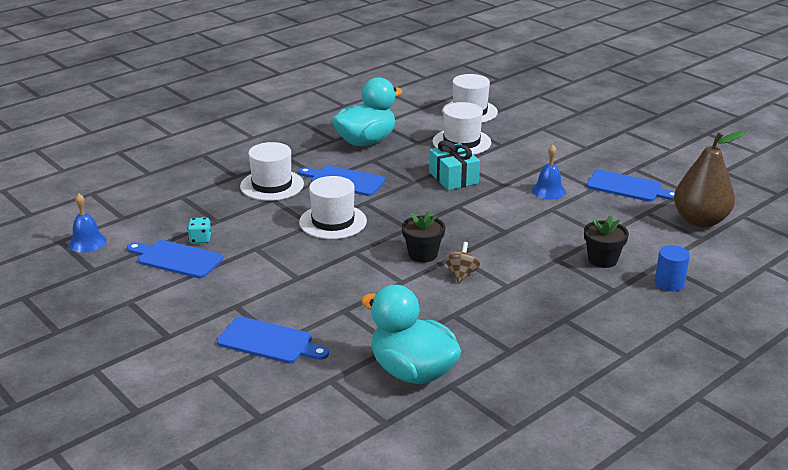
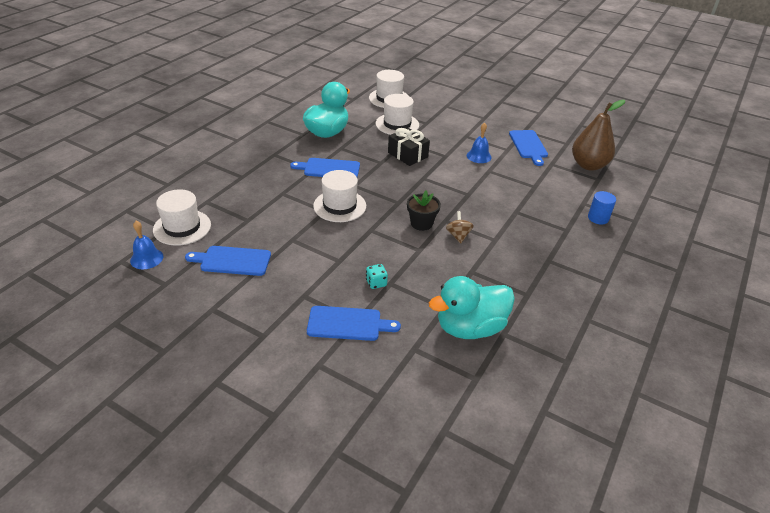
camera: 20 degrees left, 10 degrees up
turquoise dice [187,217,211,243] -> turquoise dice moved to [366,264,388,289]
white hat [240,142,304,201] -> white hat moved to [153,189,211,246]
turquoise duck [361,285,461,384] -> turquoise duck turned 45 degrees counterclockwise [429,276,515,339]
turquoise gift [429,140,480,190] -> black gift [388,128,430,166]
black flower pot [584,215,629,268] -> none
blue cutting board [586,170,675,202] -> blue cutting board turned 75 degrees clockwise [509,130,548,166]

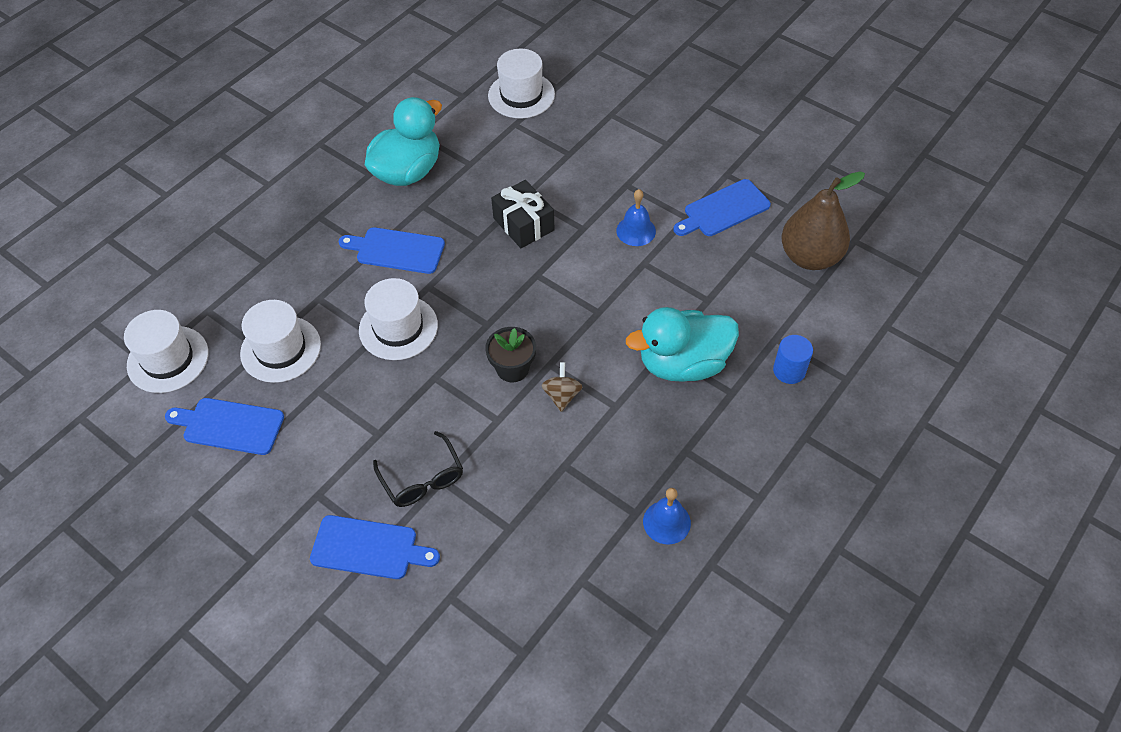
camera: 10 degrees right, 15 degrees up
blue bell [130,221,163,269] -> blue bell moved to [643,488,691,544]
turquoise dice [366,264,388,289] -> black glasses [373,431,463,507]
white hat [376,94,419,135] -> white hat moved to [240,300,321,383]
turquoise duck [429,276,515,339] -> turquoise duck moved to [626,307,739,382]
blue cutting board [509,130,548,166] -> blue cutting board turned 60 degrees clockwise [674,179,771,236]

